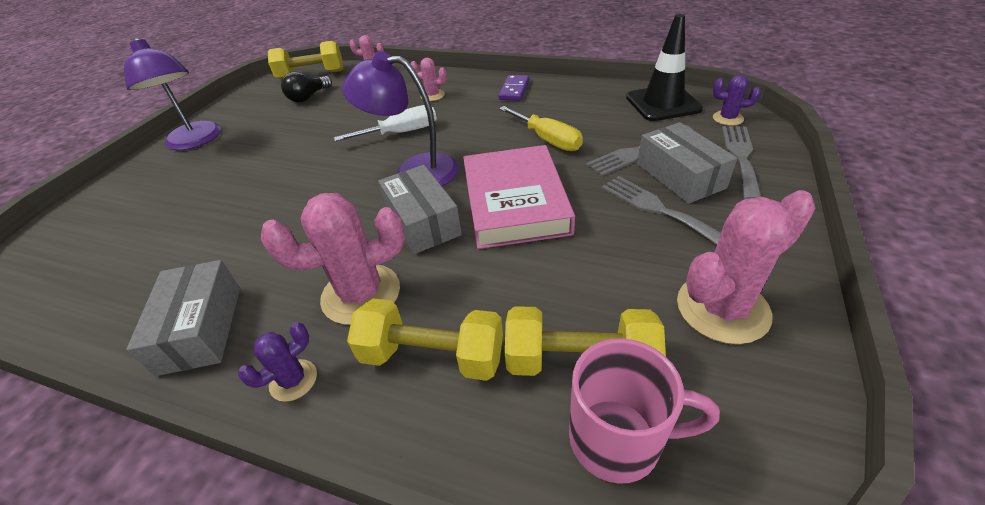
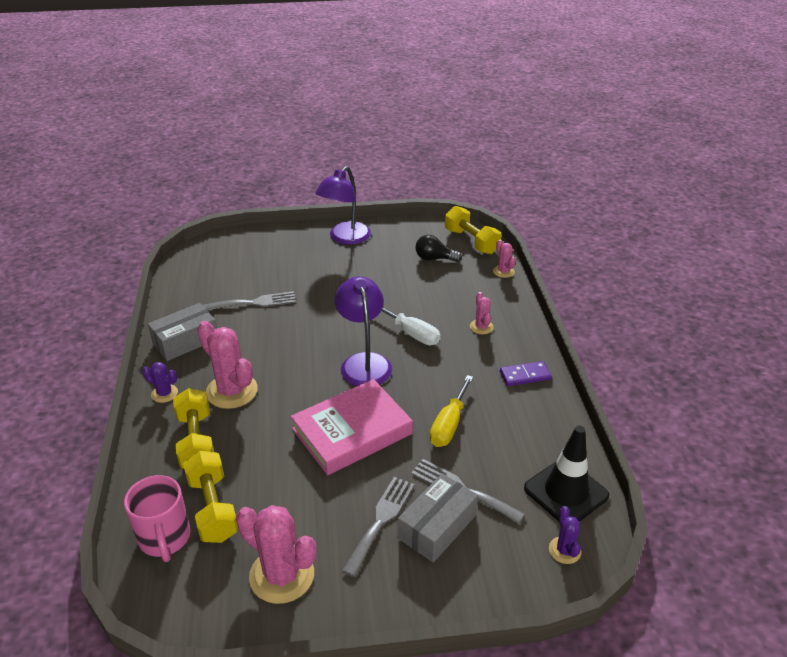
camera: 60 degrees right, 5 degrees down
grey box [378,165,462,254] -> none
grey fork [722,126,761,199] -> grey fork moved to [202,291,296,311]

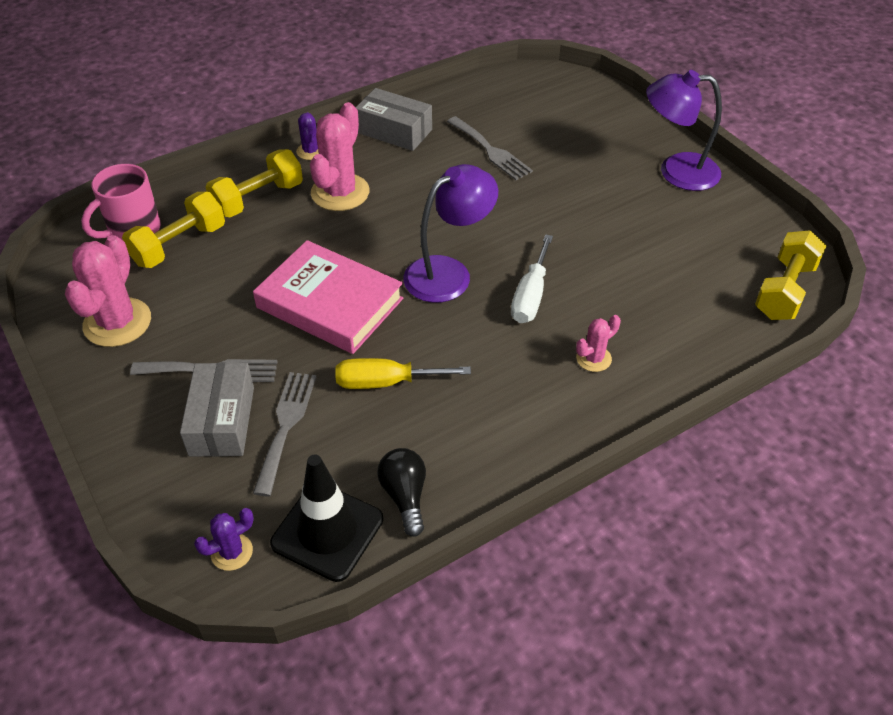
camera: 65 degrees right, 10 degrees up
grey box [398,473,478,563] -> grey box turned 75 degrees clockwise [180,363,254,457]
black light bulb [415,235,462,262] -> black light bulb moved to [377,448,426,537]
pink cactus [493,240,516,278] -> none
purple domino [500,361,552,386] -> none

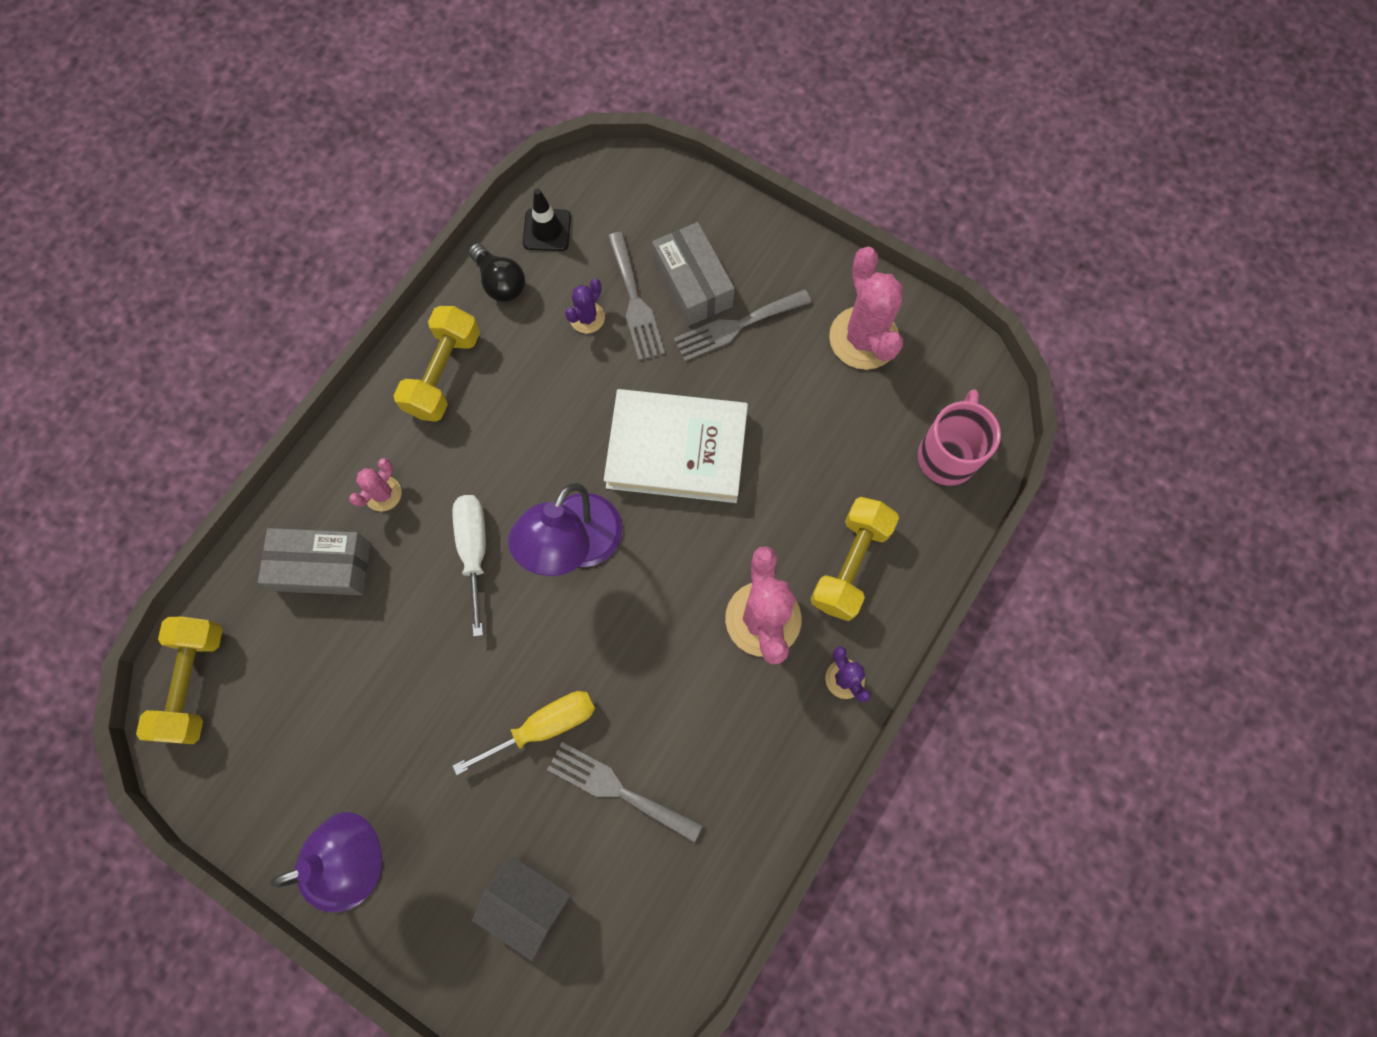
camera: 155 degrees right, 25 degrees up
yellow dumbbell [122,192,225,268] -> yellow dumbbell moved to [393,306,480,422]
purple cactus [194,508,254,571] -> purple cactus moved to [565,279,605,334]
pink book [253,240,403,354] -> white book [604,389,748,503]
black traffic cone [270,454,383,582] -> black traffic cone [523,188,571,251], size x0.61
yellow screwdriver [335,358,471,389] -> yellow screwdriver moved to [453,691,595,775]
grey box [355,88,432,151] -> grey box moved to [258,528,370,595]
none -> grey house [472,856,571,961]

